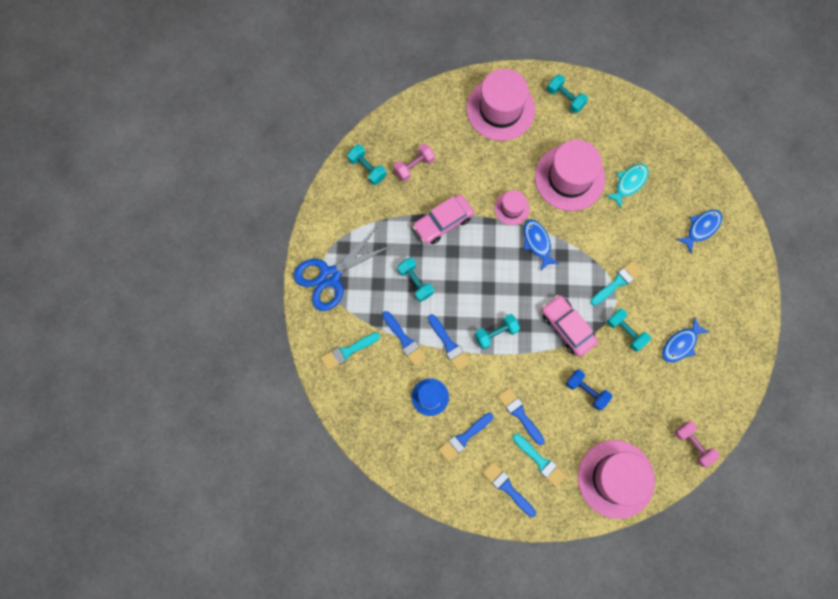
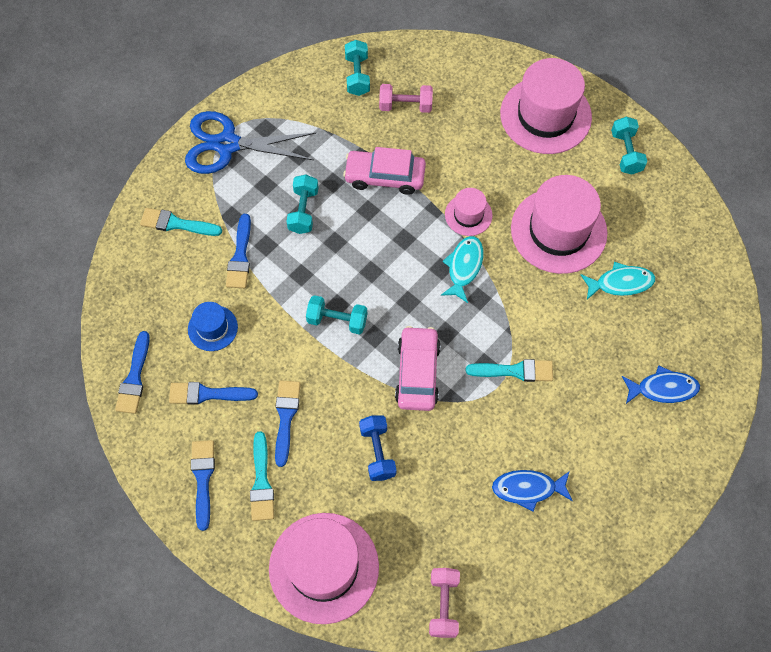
camera: 40 degrees right, 10 degrees down
blue brush [428,314,470,371] -> blue brush moved to [115,331,150,414]
blue fish [523,219,560,270] -> turquoise fish [441,236,483,303]
turquoise dumbbell [607,309,651,352] -> none

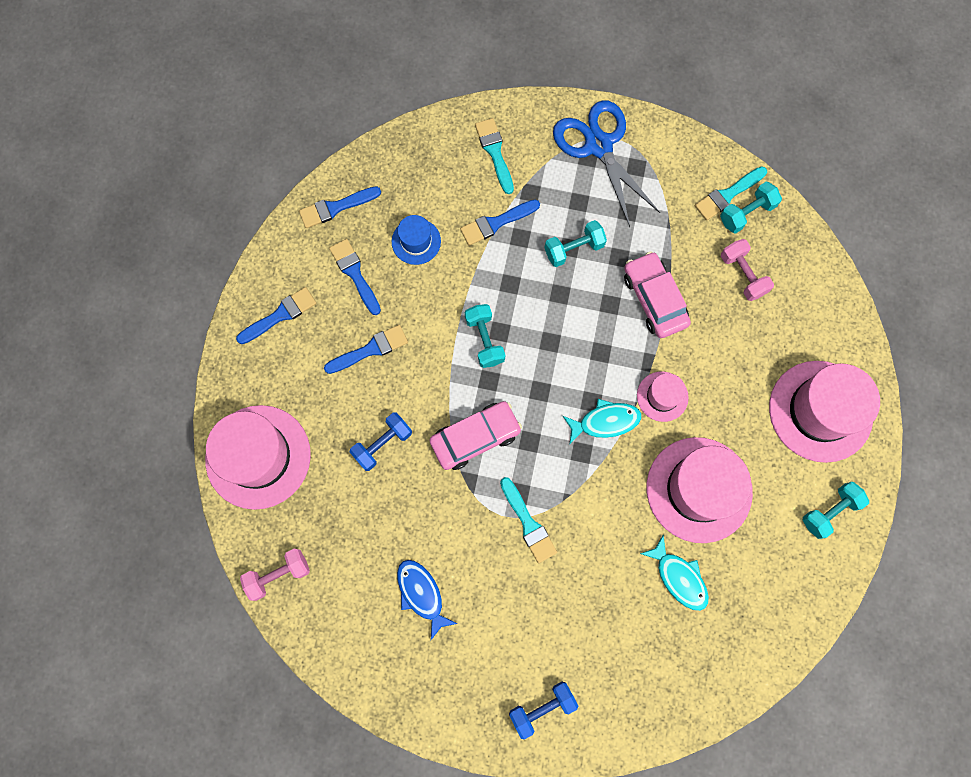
camera: 60 degrees right, 10 degrees up
turquoise brush [250,431,274,521] -> turquoise brush moved to [695,166,767,220]
blue fish [622,365,700,404] -> none
none -> blue dumbbell [509,682,578,740]

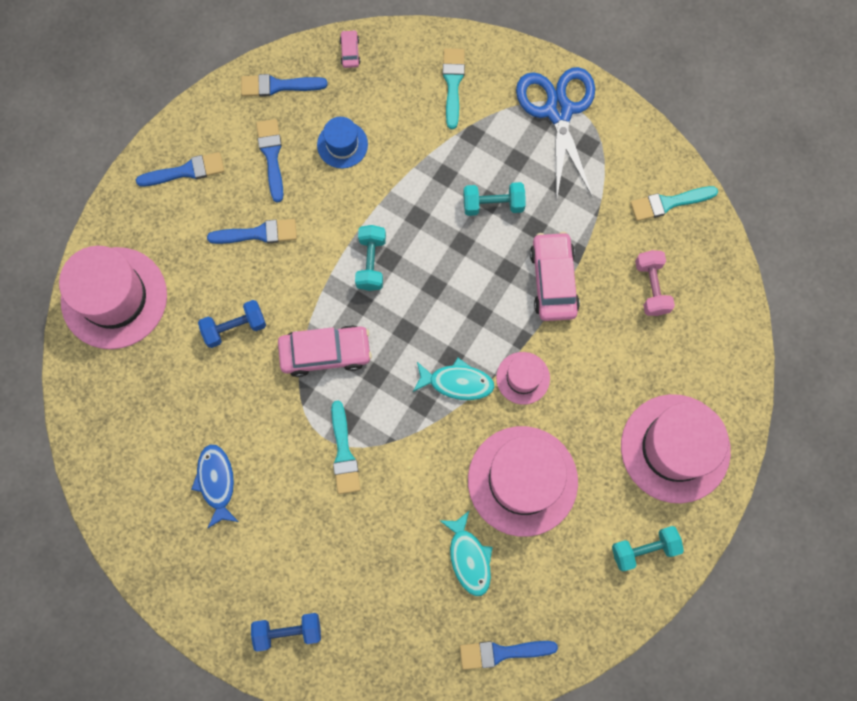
camera: 20 degrees right, 0 degrees up
pink dumbbell [240,549,310,601] -> none
blue brush [460,199,540,246] -> blue brush moved to [460,641,558,670]
turquoise dumbbell [720,182,782,234] -> none
none -> pink car [340,30,360,68]

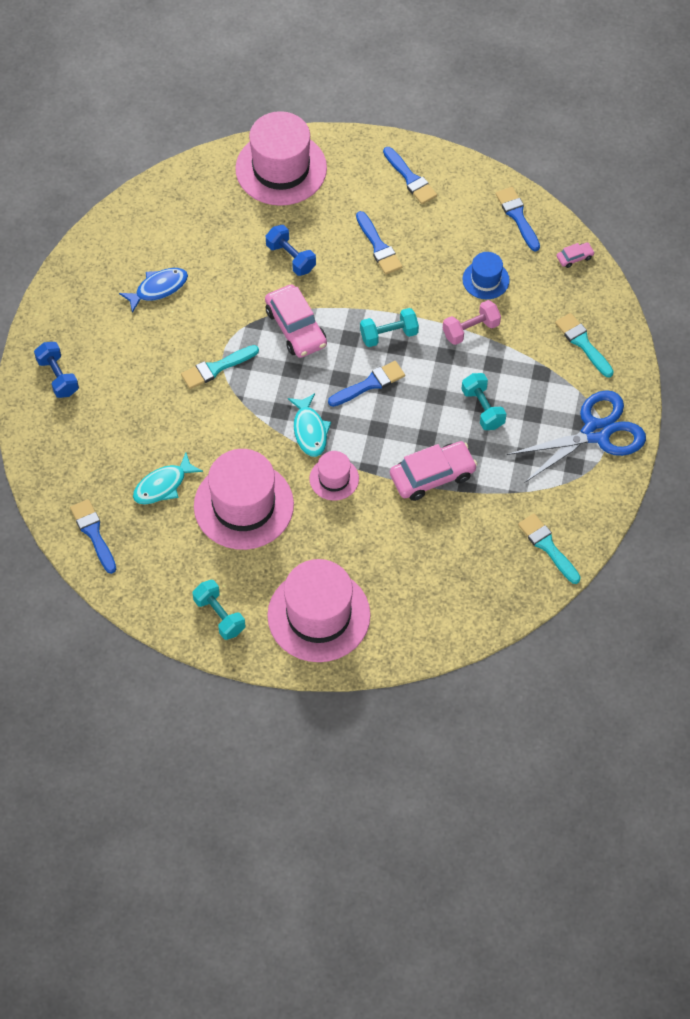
camera: 70 degrees right, 15 degrees down
blue brush [256,119,283,203] -> blue brush moved to [328,361,405,407]
turquoise brush [442,48,465,129] -> turquoise brush turned 105 degrees counterclockwise [555,313,614,378]
pink dumbbell [635,250,675,316] -> pink dumbbell moved to [443,300,501,345]

